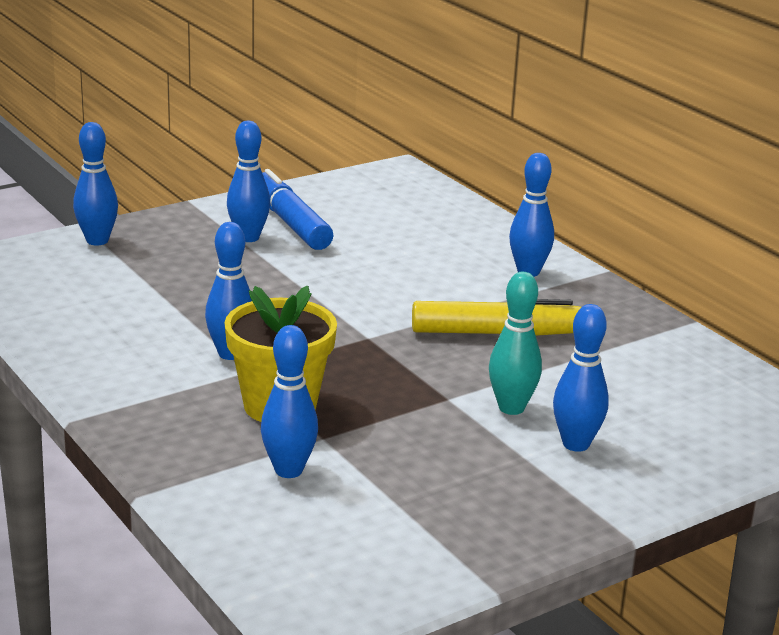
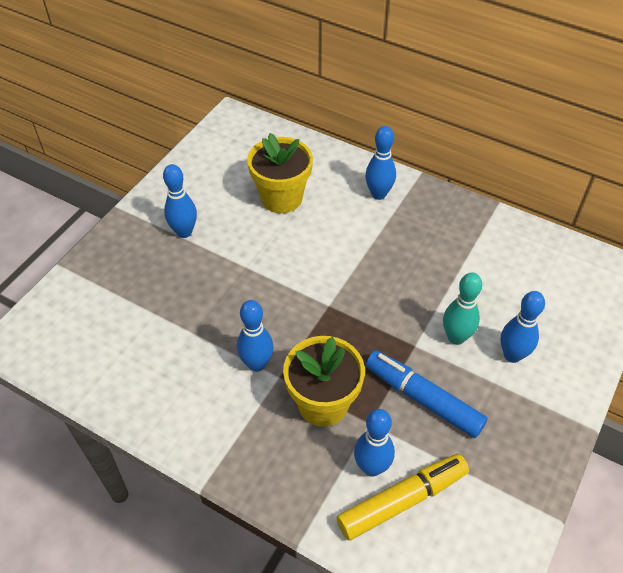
camera: 25 degrees left, 25 degrees up
blue bowling pin [73,122,118,246] -> none
blue marker [262,169,333,250] -> blue marker moved to [366,350,488,438]
yellow marker [412,299,581,336] -> yellow marker moved to [336,454,469,541]
none -> yellow flower pot [247,133,313,213]

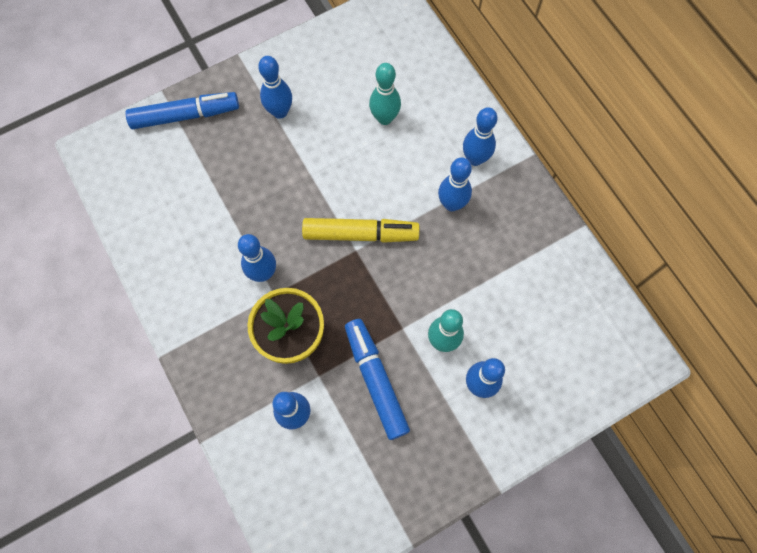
camera: 30 degrees right, 20 degrees up
yellow flower pot [247,133,313,213] -> turquoise bowling pin [369,63,401,125]
yellow marker [336,454,469,541] -> yellow marker moved to [302,218,420,243]
none -> blue marker [125,92,239,129]
none -> blue bowling pin [438,157,472,211]

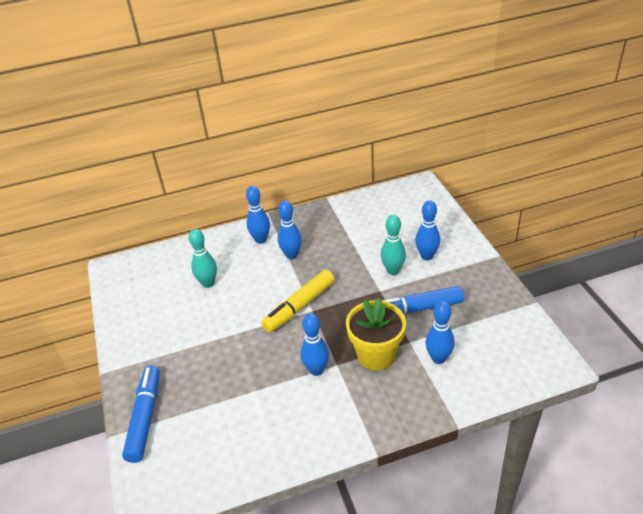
camera: 75 degrees left, 30 degrees down
blue bowling pin [258,56,292,119] -> none
yellow marker [302,218,420,243] -> yellow marker turned 150 degrees counterclockwise [261,270,335,333]

